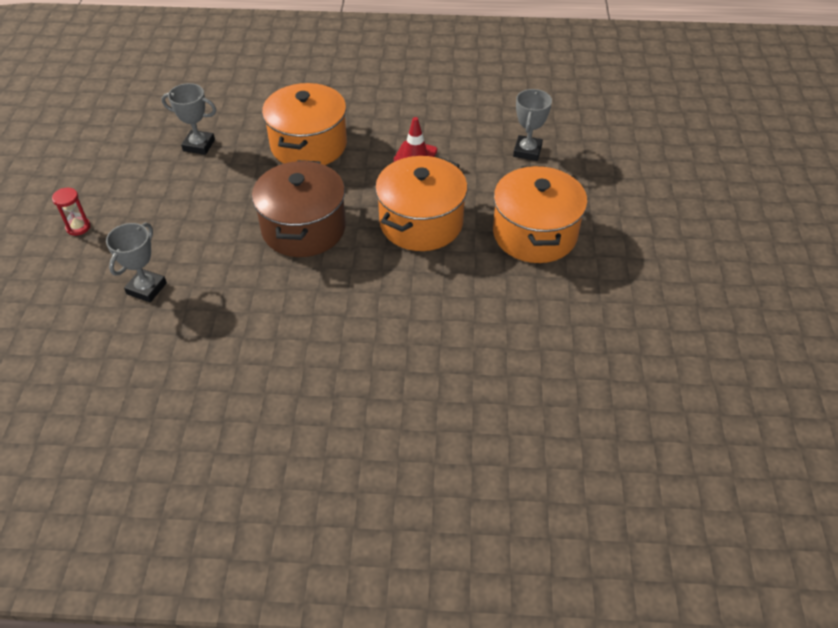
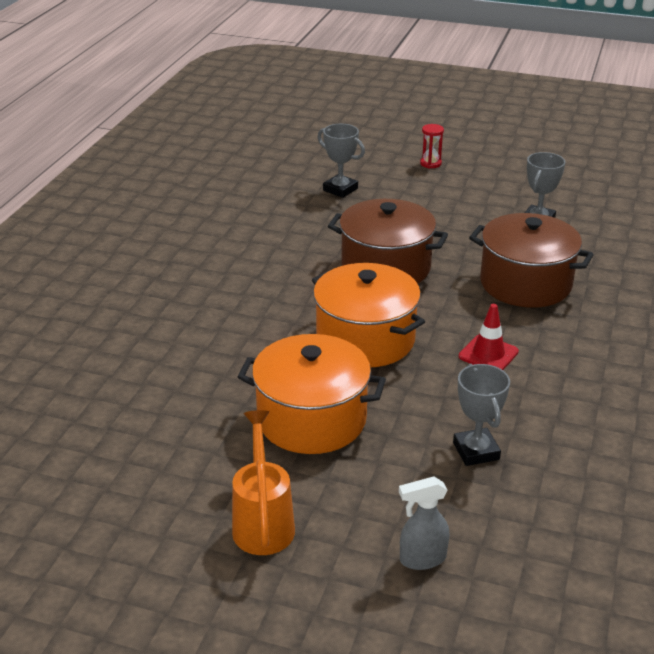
camera: 105 degrees right, 15 degrees down
orange pot [262,83,347,165] -> brown pot [469,213,594,308]
grey trophy [513,89,552,161] -> grey trophy turned 45 degrees clockwise [453,364,510,466]
none -> orange watering can [232,410,295,555]
none -> grey spray bottle [399,476,450,570]

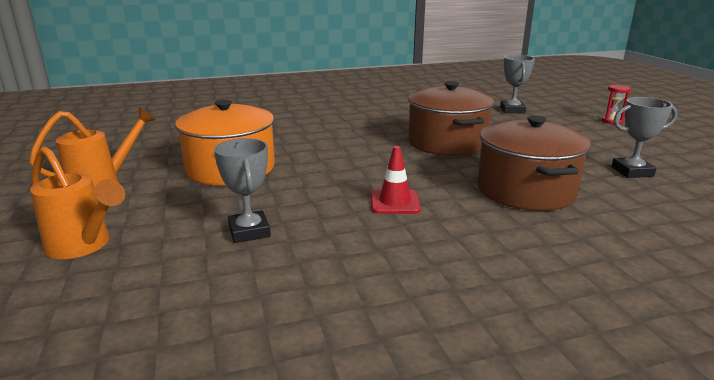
camera: 55 degrees right, 10 degrees down
orange pot [312,263,425,367] -> none
grey spray bottle [399,476,450,570] -> orange watering can [30,146,125,259]
grey trophy [453,364,510,466] -> grey trophy turned 60 degrees counterclockwise [214,138,271,243]

